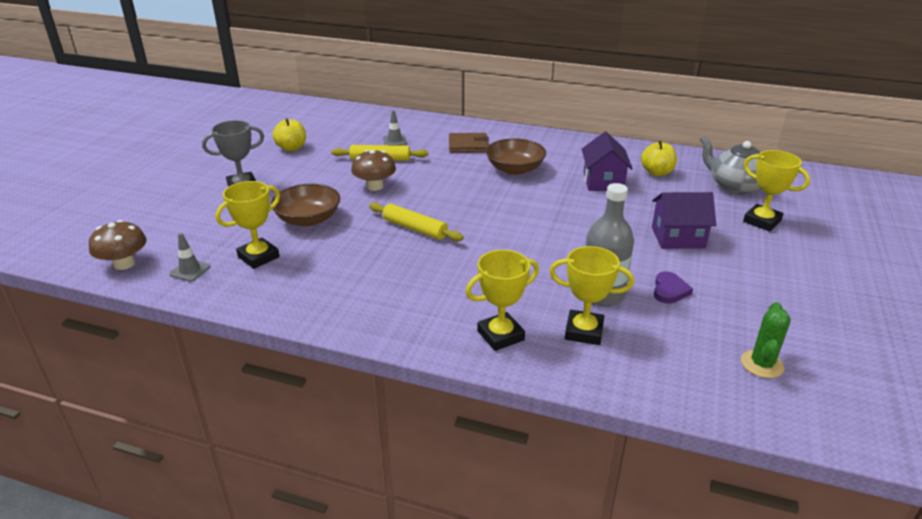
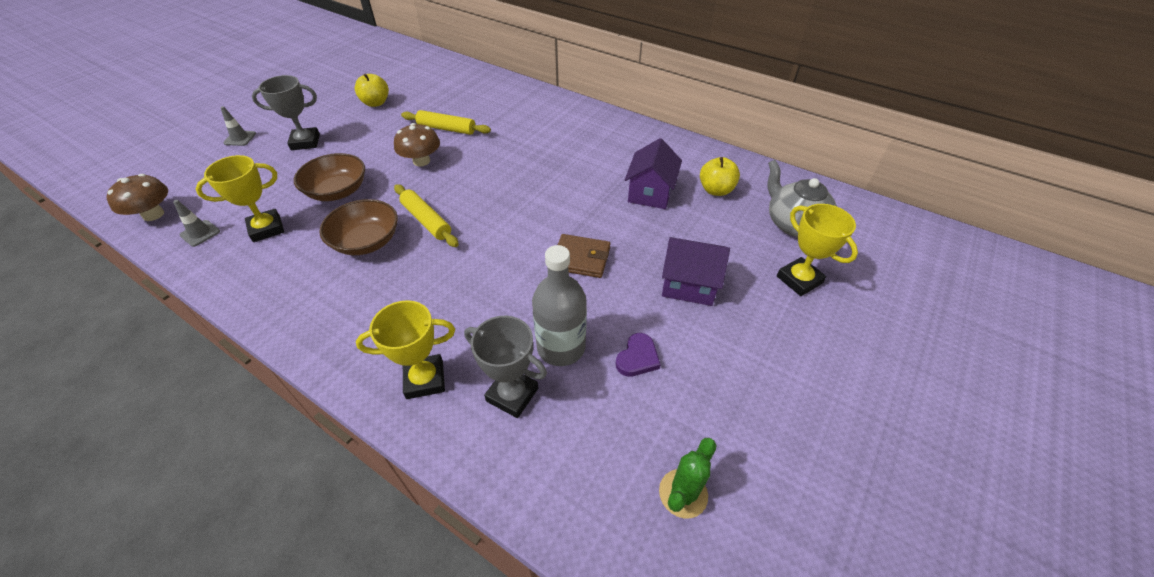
camera: 15 degrees right, 15 degrees up
grey traffic cone [383,110,407,146] -> grey traffic cone moved to [220,106,256,146]
brown wallet [449,133,489,153] -> brown wallet moved to [558,234,610,278]
brown bowl [486,138,546,175] -> brown bowl moved to [319,199,398,255]
yellow trophy [549,246,634,345] -> grey trophy [464,316,547,418]

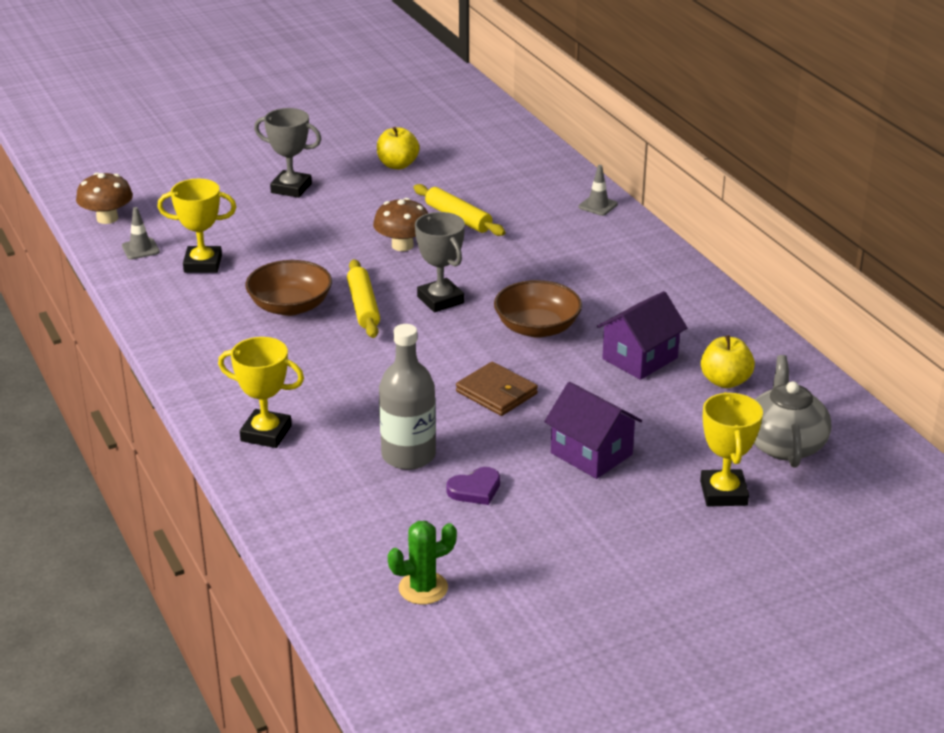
camera: 30 degrees right, 15 degrees down
grey traffic cone [220,106,256,146] -> grey traffic cone moved to [578,165,618,216]
brown bowl [294,153,365,201] -> brown bowl moved to [494,280,582,338]
grey trophy [464,316,547,418] -> grey trophy moved to [415,212,465,312]

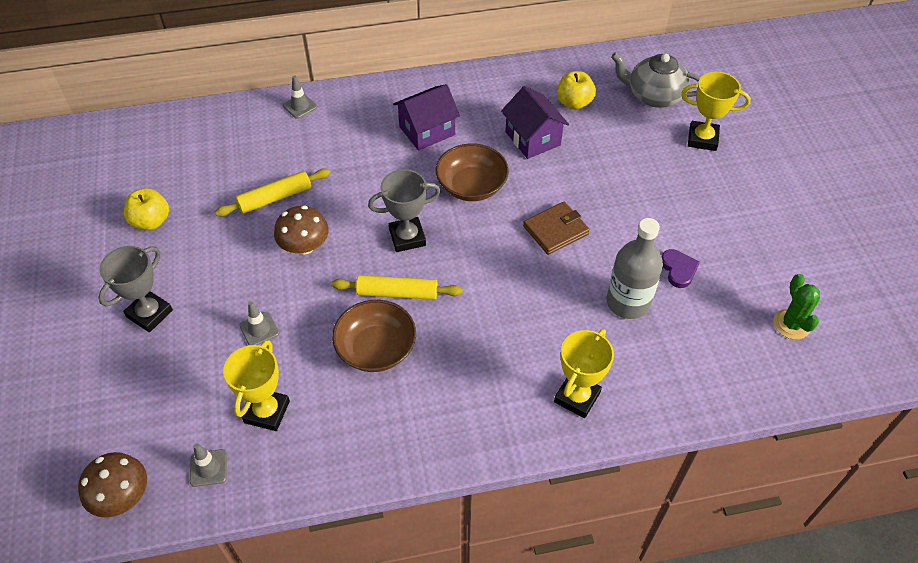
camera: 75 degrees left, 20 degrees up
purple house [544,382,642,479] -> purple house moved to [393,84,460,151]
none -> grey traffic cone [239,301,279,345]

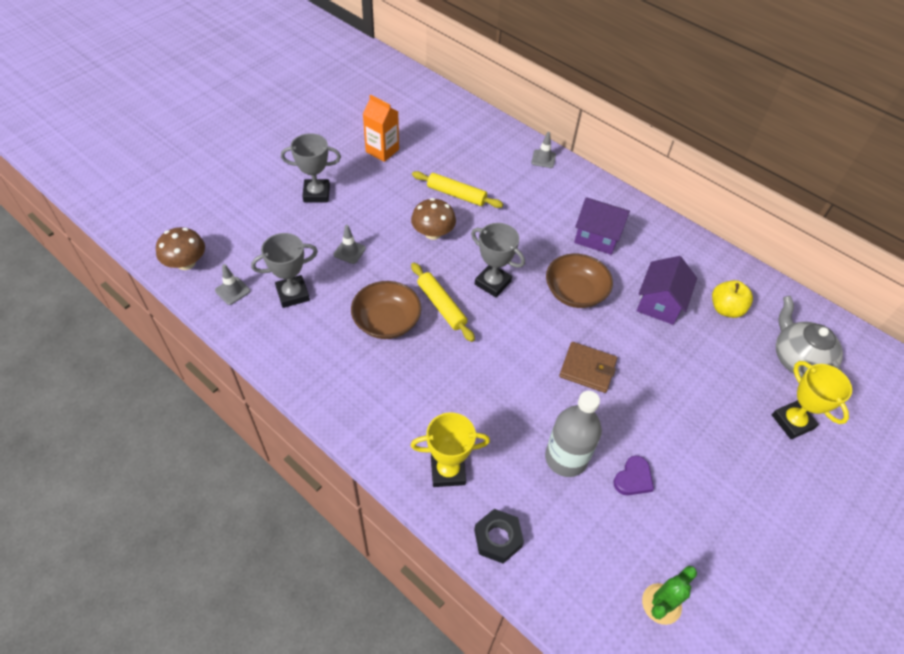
camera: 50 degrees right, 0 degrees up
yellow apple [124,188,169,230] -> orange carton [363,95,399,162]
yellow trophy [223,340,290,431] -> grey trophy [251,233,318,308]
none -> black nut [474,509,524,564]

